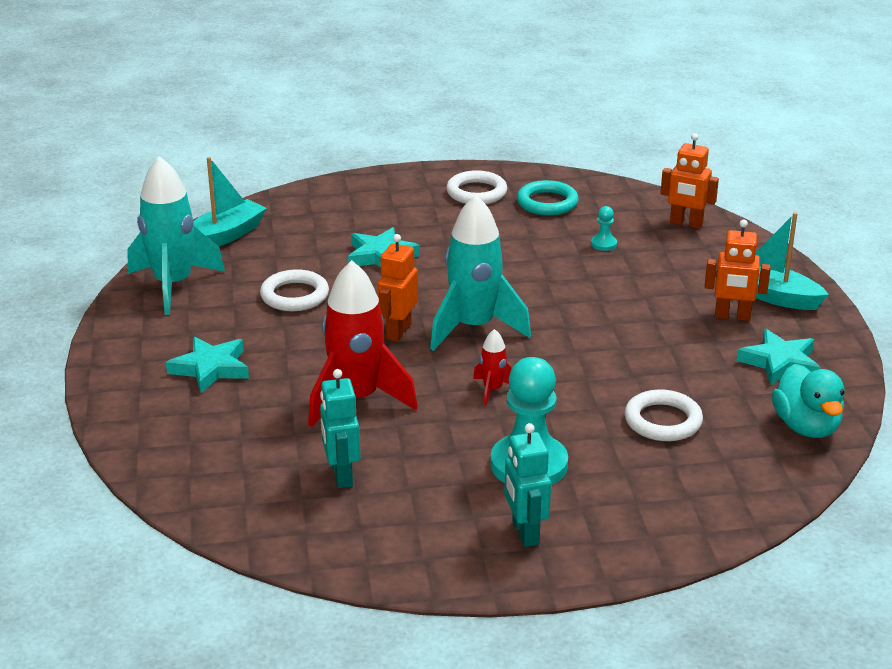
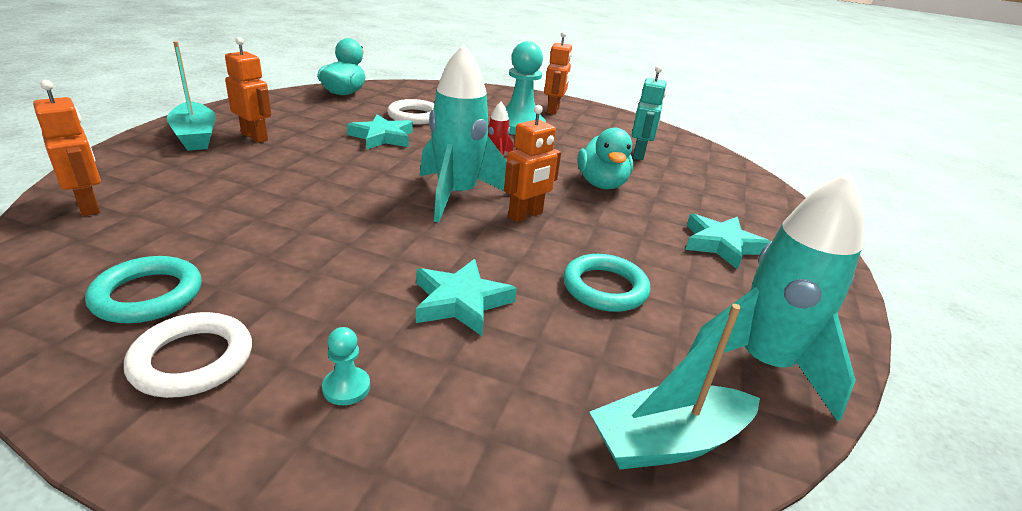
camera: 155 degrees left, 0 degrees up
white ring [260,269,329,311] -> turquoise ring [563,254,651,312]
red rocket [308,260,418,427] -> turquoise duck [577,128,633,189]
turquoise robot [504,423,551,547] -> orange robot [544,31,572,115]
turquoise pawn [591,206,617,251] -> turquoise pawn moved to [322,327,370,405]
turquoise star [737,329,821,386] -> turquoise star moved to [347,114,413,149]

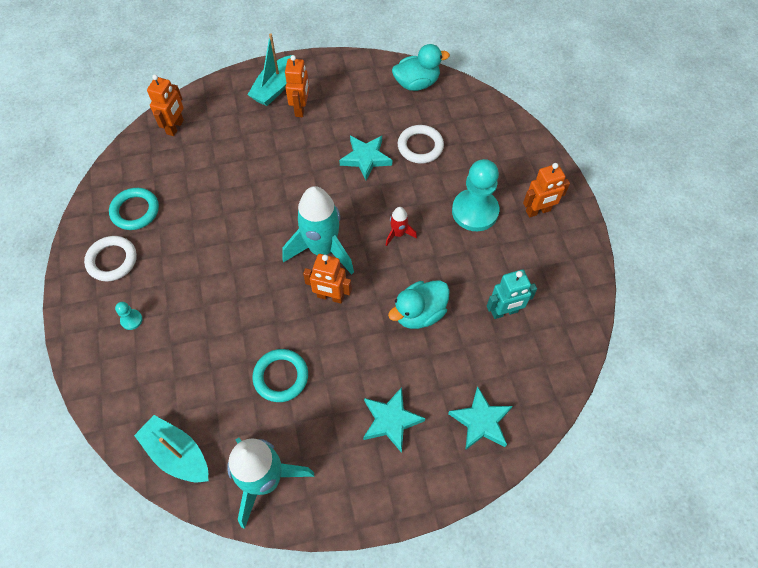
camera: 60 degrees right, 30 degrees up
turquoise star [416,259,517,336] -> turquoise star moved to [448,386,513,450]

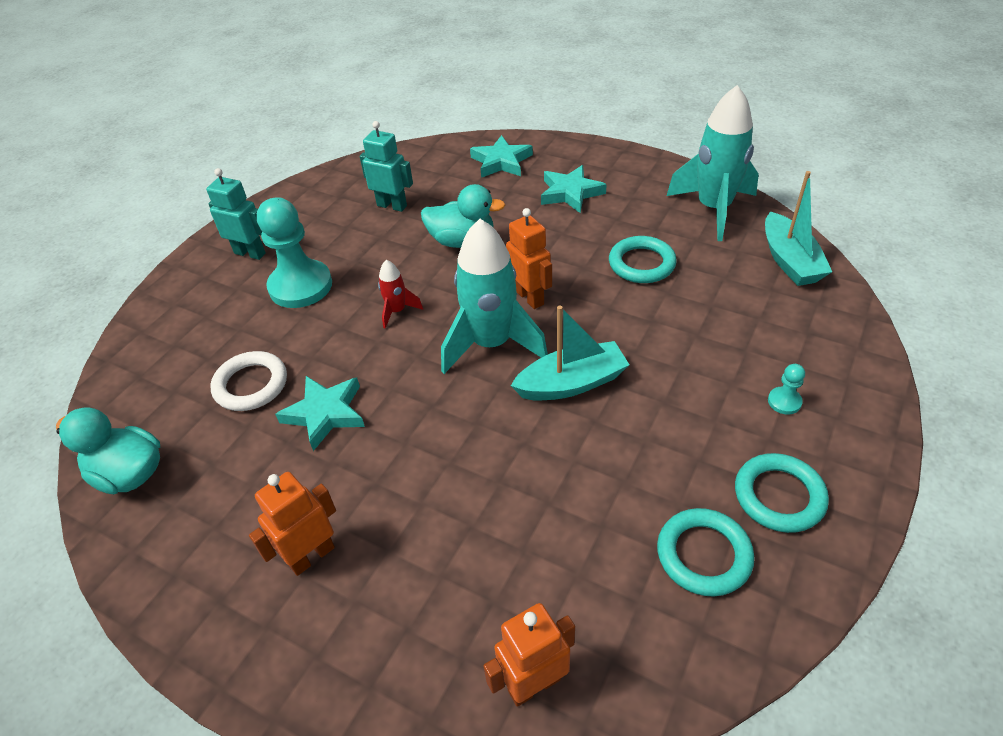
camera: 135 degrees left, 15 degrees down
white ring [84,236,137,281] -> turquoise ring [735,453,829,533]
turquoise boat [247,34,292,106] -> turquoise boat moved to [511,305,630,400]
orange robot [523,163,570,218] -> turquoise robot [206,168,266,260]

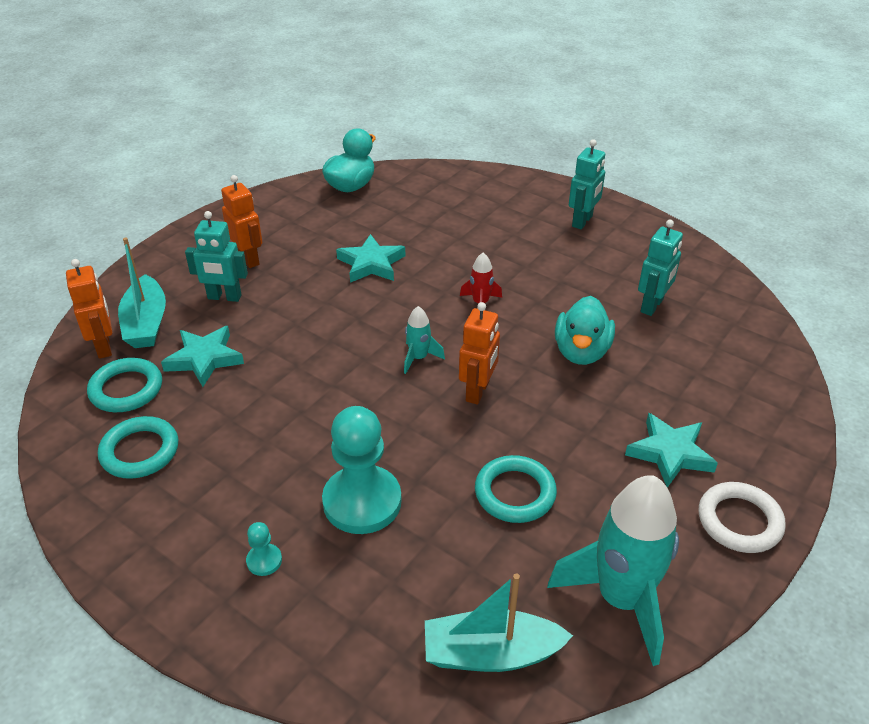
camera: 95 degrees right, 5 degrees down
white ring [210,351,287,411] -> white ring moved to [699,482,786,553]
turquoise pawn [257,197,332,308] -> turquoise pawn moved to [322,406,402,534]
turquoise rocket [441,219,548,374] -> turquoise rocket [404,306,445,374], size x0.46
turquoise star [470,135,533,178] -> turquoise star moved to [161,326,244,387]
orange robot [506,208,552,309] -> orange robot turned 45 degrees counterclockwise [459,302,500,405]
turquoise boat [511,305,630,400] -> turquoise boat moved to [118,237,166,348]
turquoise ring [735,453,829,533] -> turquoise ring moved to [87,358,162,412]
none -> turquoise robot [185,211,248,302]

